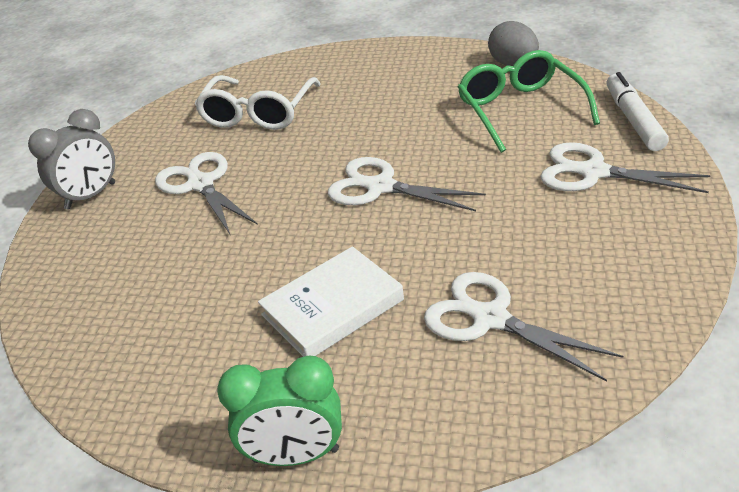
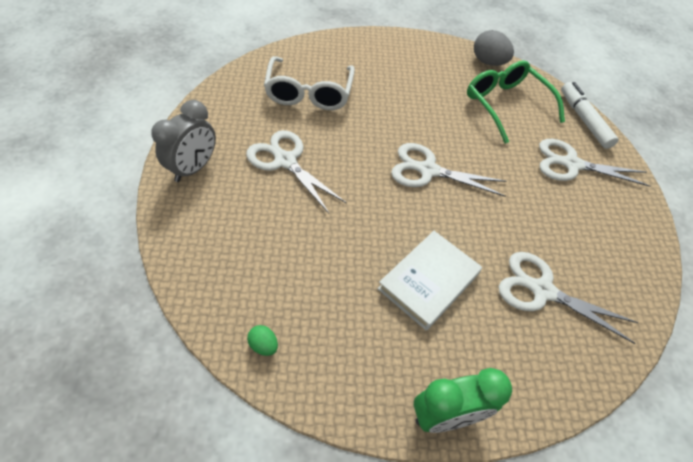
camera: 20 degrees left, 15 degrees up
none -> green egg [247,325,278,356]

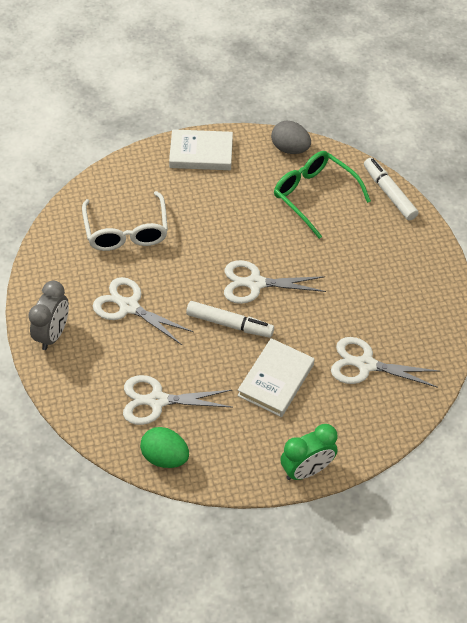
camera: 10 degrees left, 0 degrees up
green egg [247,325,278,356] -> green egg [140,427,189,468], size x1.98
white scissors [539,139,651,187] -> white scissors moved to [123,375,232,425]
none -> white book [169,129,233,170]
none -> white marker [186,301,274,338]

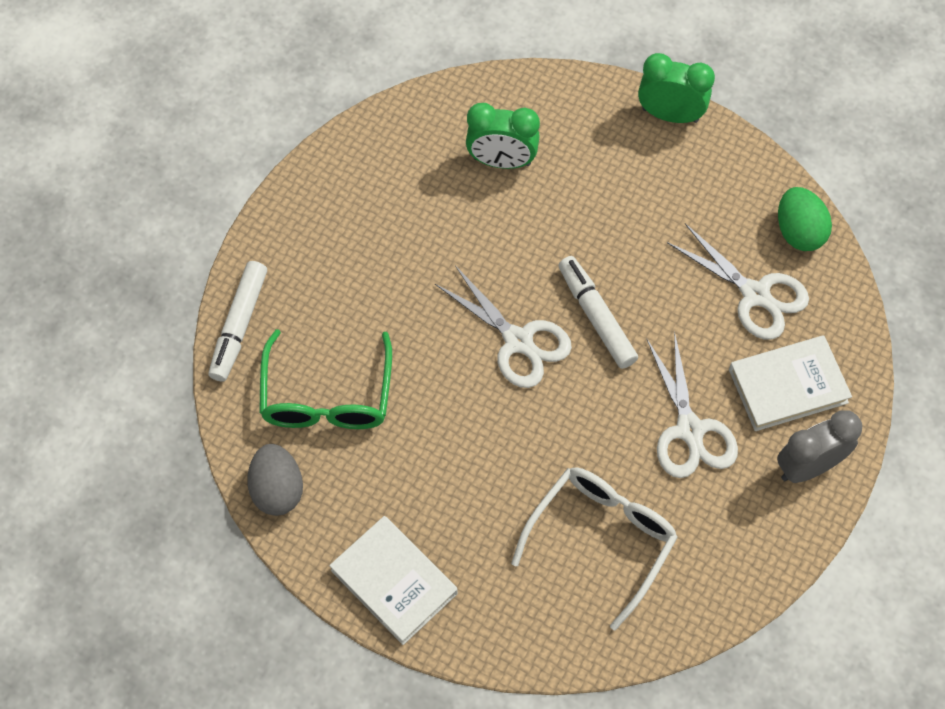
camera: 135 degrees left, 10 degrees up
white book [237,338,315,417] -> white book moved to [729,335,852,431]
white scissors [331,337,440,388] -> green clock [466,103,540,169]

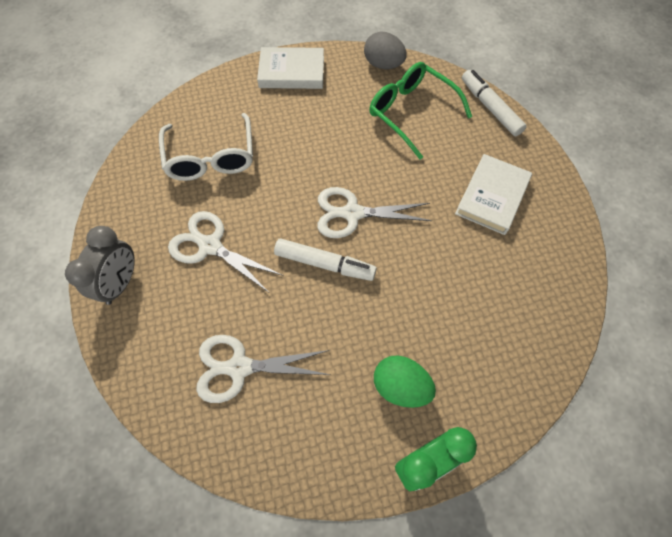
camera: 135 degrees right, 0 degrees up
green clock [466,103,540,169] -> none
white book [729,335,852,431] -> white book moved to [455,154,532,235]
green egg [778,187,832,251] -> green egg moved to [374,356,436,408]

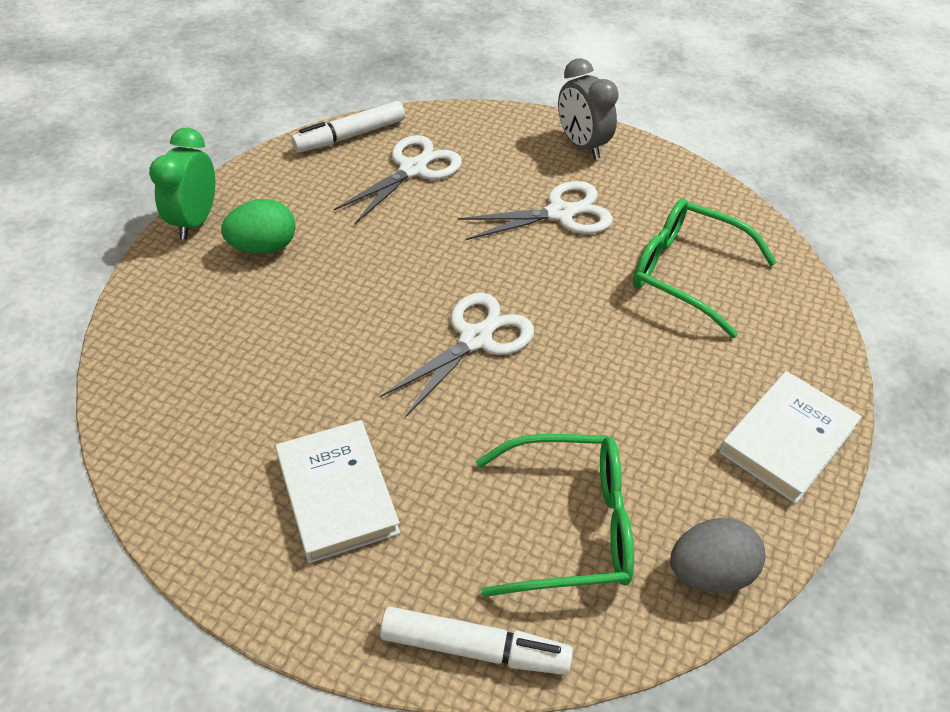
camera: 130 degrees right, 15 degrees down
white glasses [159,113,253,181] -> green glasses [633,198,777,338]
white marker [274,239,377,281] -> white marker moved to [291,101,405,153]

